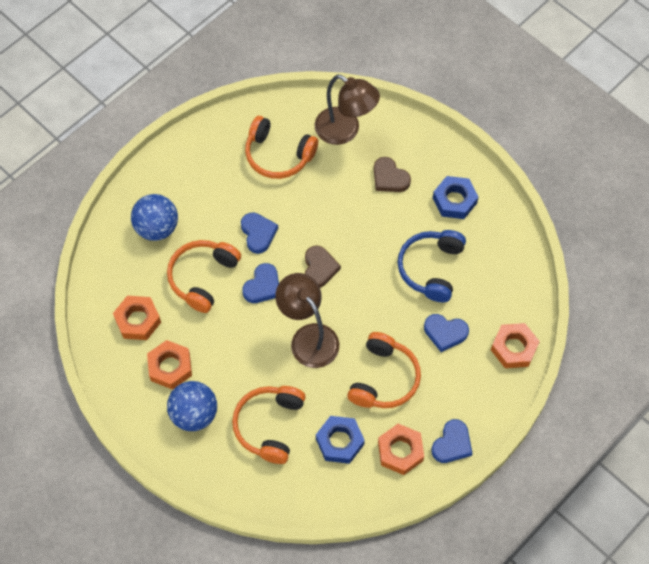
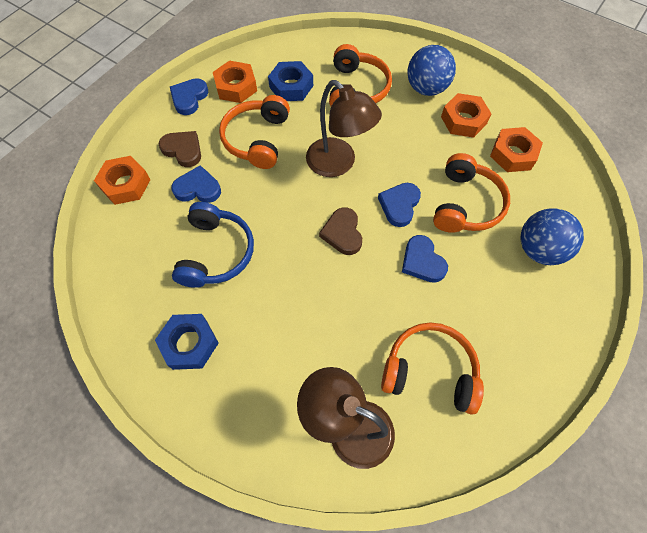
camera: 170 degrees right, 0 degrees up
brown heart [374,157,411,192] -> brown heart moved to [159,131,201,167]

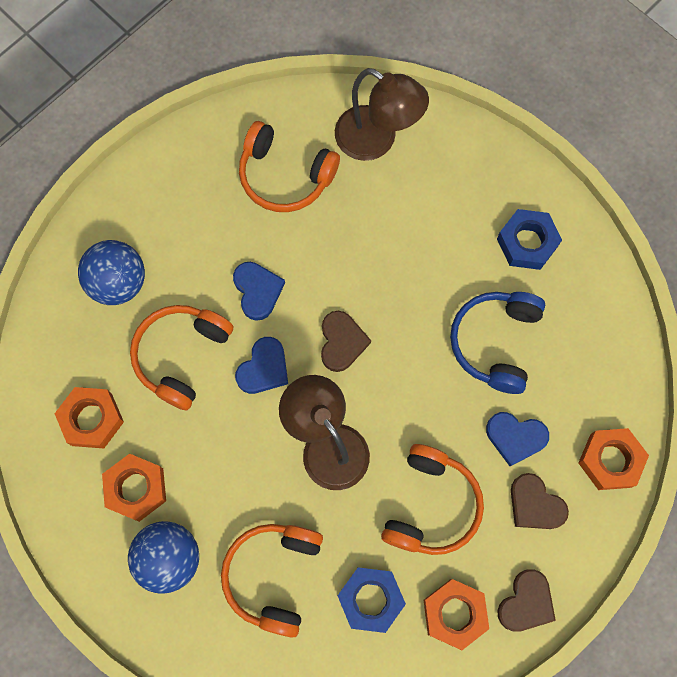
camera: 170 degrees left, 10 degrees up
blue heart [170,78,208,115] -> brown heart [497,569,556,632]

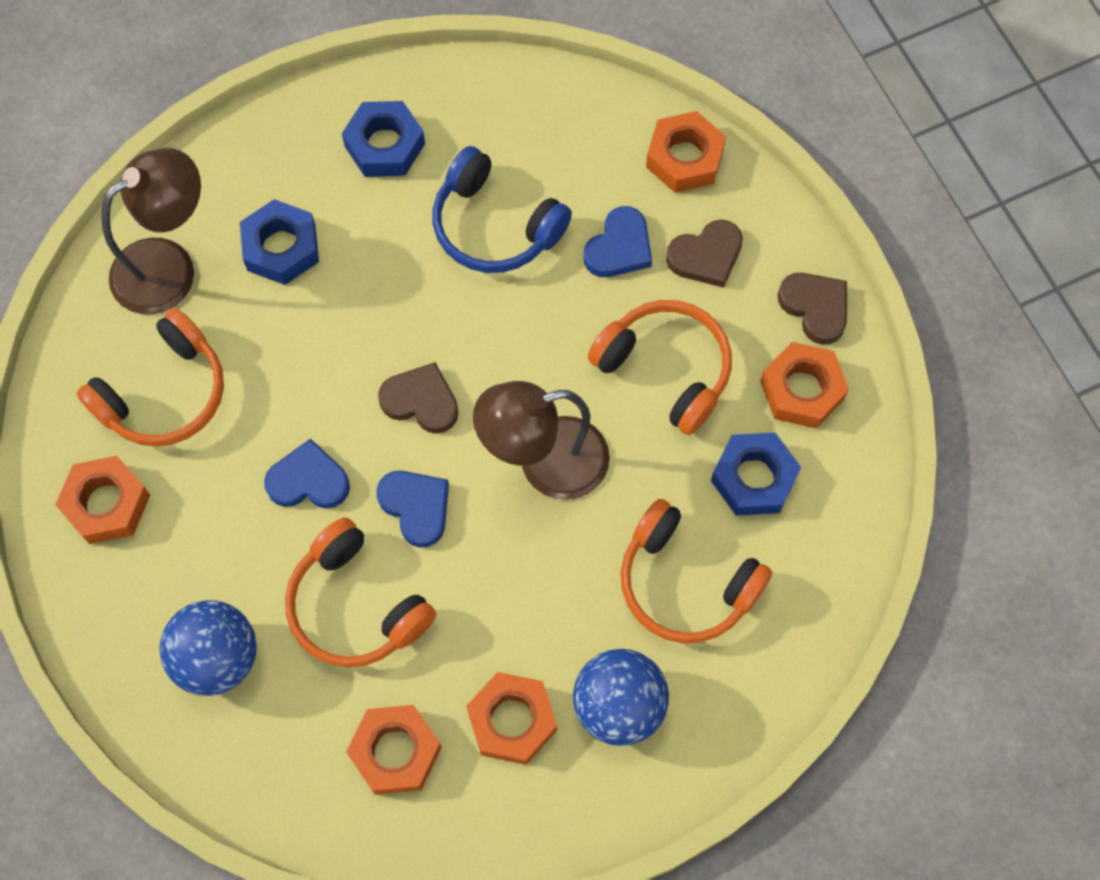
camera: 70 degrees left, 5 degrees down
none -> orange nut [55,456,150,544]
none -> blue nut [240,199,319,285]

